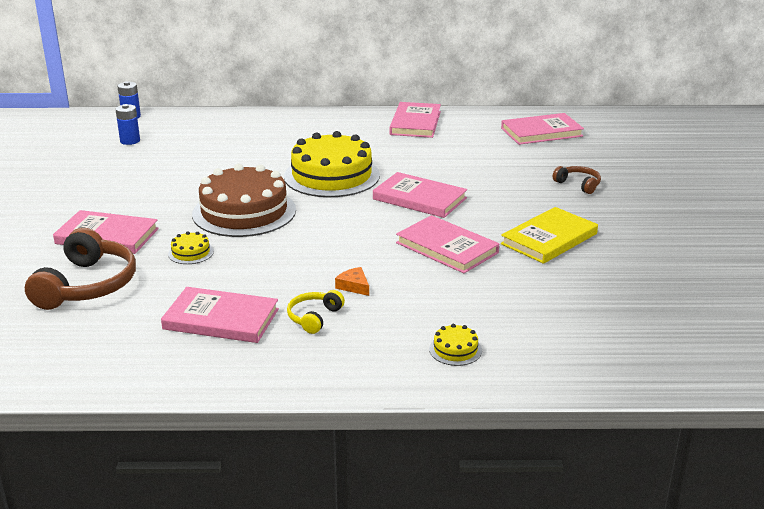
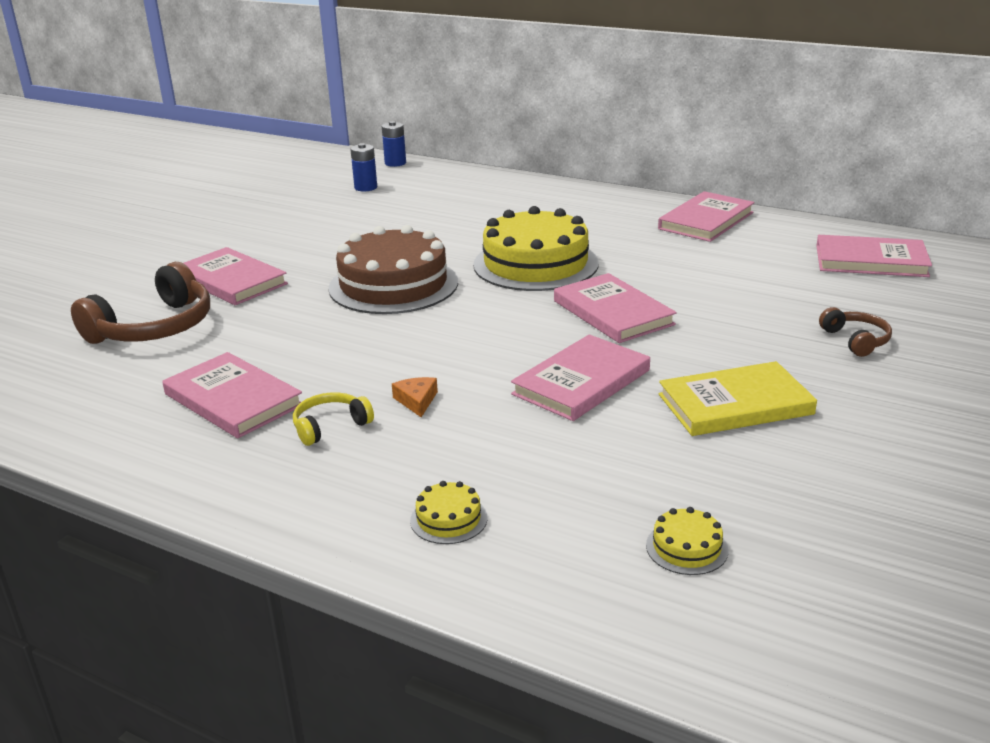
camera: 30 degrees right, 0 degrees up
yellow cake [168,231,214,264] -> yellow cake moved to [646,507,728,575]
pink book [396,215,499,273] -> pink book turned 60 degrees clockwise [511,334,650,421]

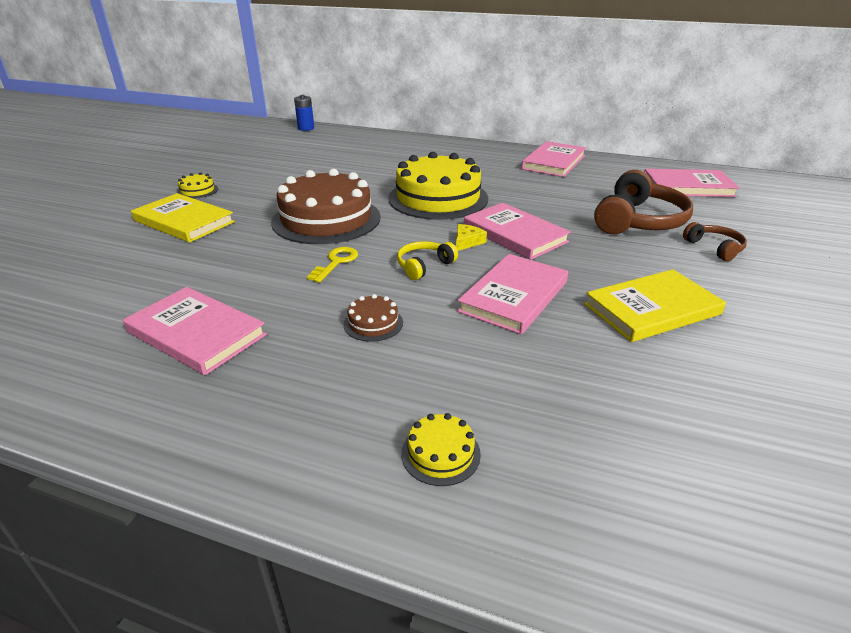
camera: 10 degrees left, 5 degrees up
brown headphones [71,262,210,344] -> brown headphones moved to [594,170,693,234]
pink book [183,247,288,305] -> yellow book [131,193,235,243]
yellow headphones [293,392,374,446] -> yellow headphones moved to [397,241,458,280]
blue battery [350,143,377,191] -> none
orange cheese [392,377,438,417] -> brown cake [344,294,403,342]
yellow cake [646,507,728,575] -> yellow cake moved to [177,172,218,199]
none -> yellow key [307,247,358,283]
none -> yellow cheese [456,224,487,251]

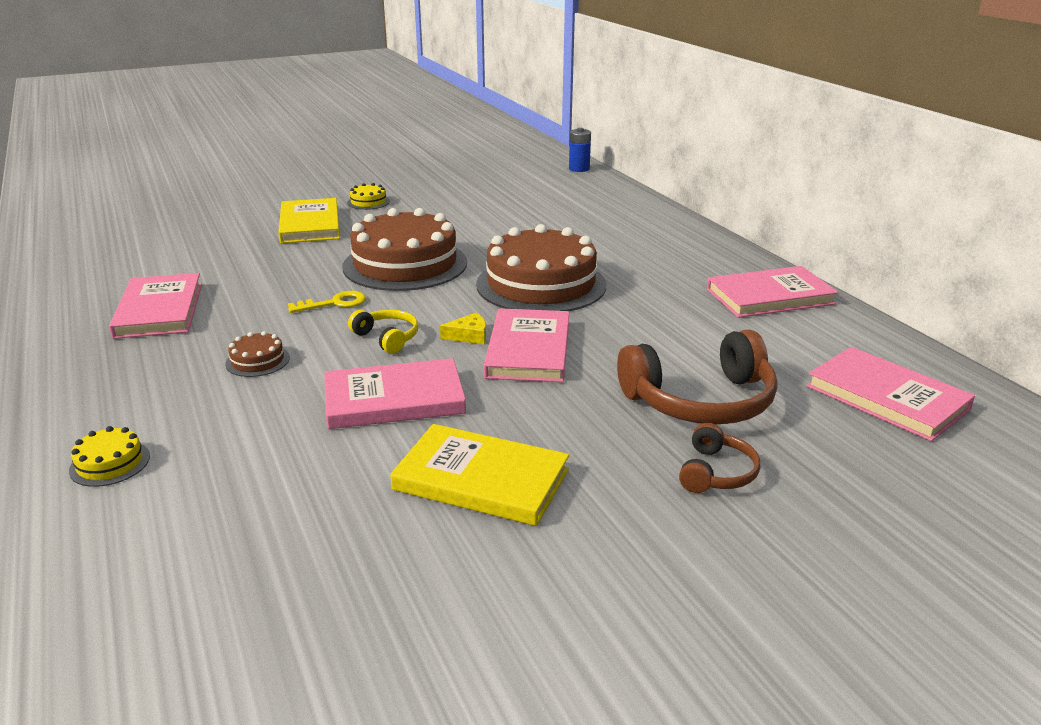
camera: 45 degrees right, 5 degrees down
yellow cake [388,152,488,220] -> brown cake [476,224,606,311]
yellow headphones [397,241,458,280] -> yellow headphones turned 45 degrees clockwise [348,310,418,354]

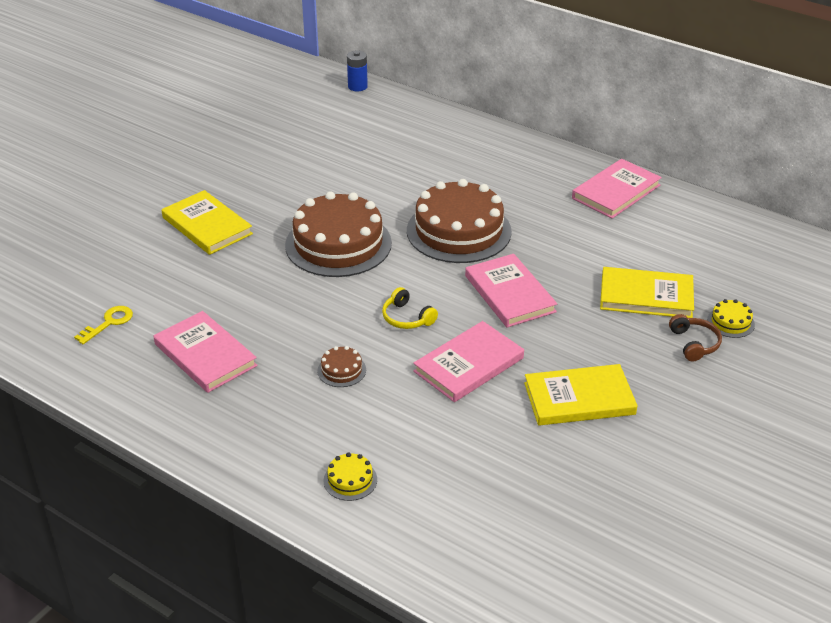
camera: 30 degrees left, 10 degrees up
yellow key [288,291,366,313] -> yellow key moved to [74,306,133,344]
yellow cake [347,183,390,210] -> yellow cake moved to [707,299,755,338]
yellow headphones [348,310,418,354] -> yellow headphones turned 150 degrees counterclockwise [382,287,438,329]
yellow cheese [440,312,486,344] -> none
brown headphones [617,329,778,424] -> yellow book [600,267,694,318]
pink book [806,347,975,441] -> none

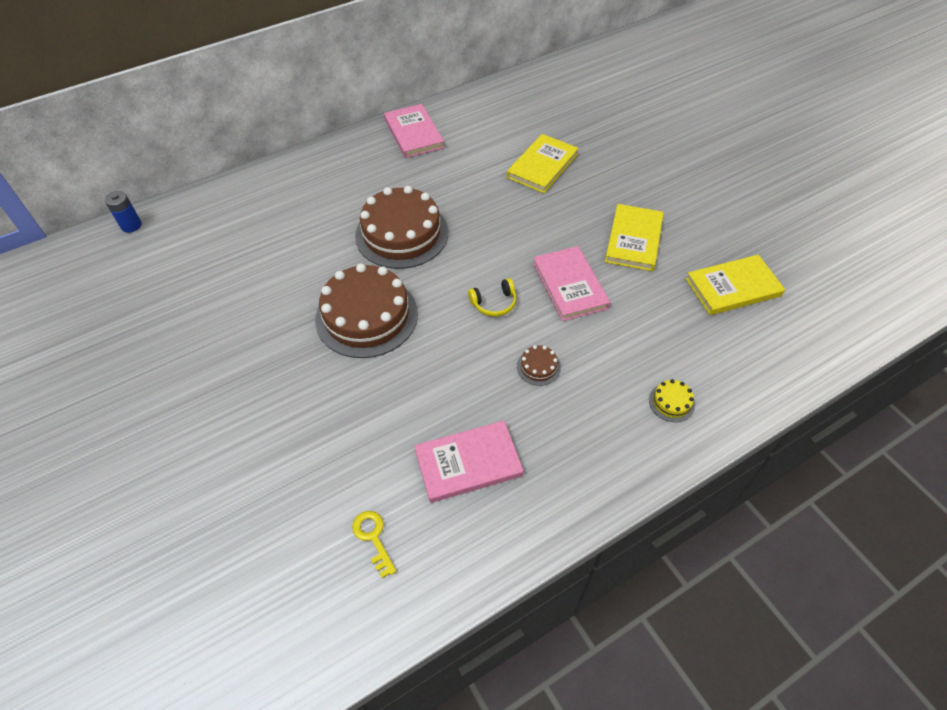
camera: 65 degrees left, 15 degrees up
yellow book [162,190,253,255] -> yellow book moved to [686,255,785,315]
pink book [465,254,557,328] -> none
brown headphones [669,314,722,361] -> none
yellow cake [707,299,755,338] -> none

